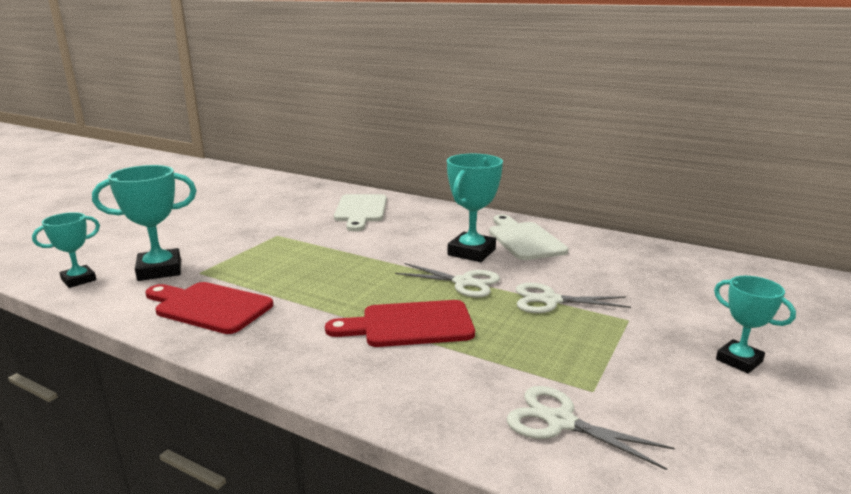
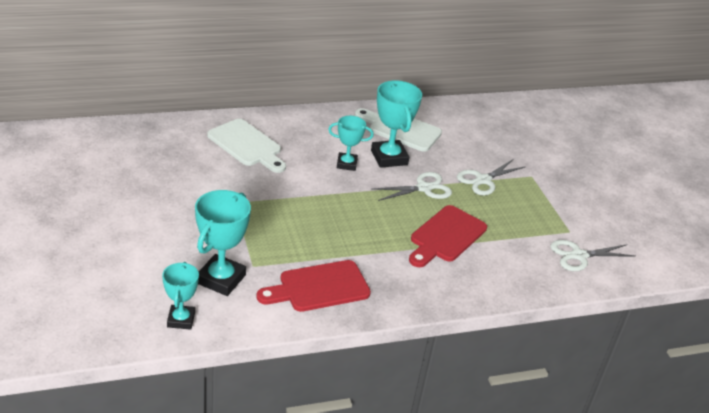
camera: 50 degrees left, 15 degrees up
turquoise trophy [714,276,796,374] -> turquoise trophy moved to [328,116,374,171]

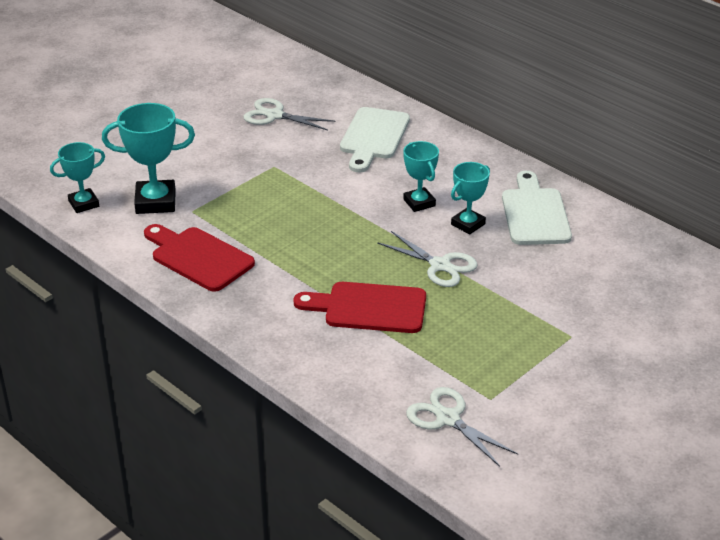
camera: 65 degrees right, 0 degrees up
turquoise trophy [371,80,422,168] -> turquoise trophy [451,162,490,234], size x0.63
white scissors [457,159,526,196] -> white scissors moved to [244,98,336,130]

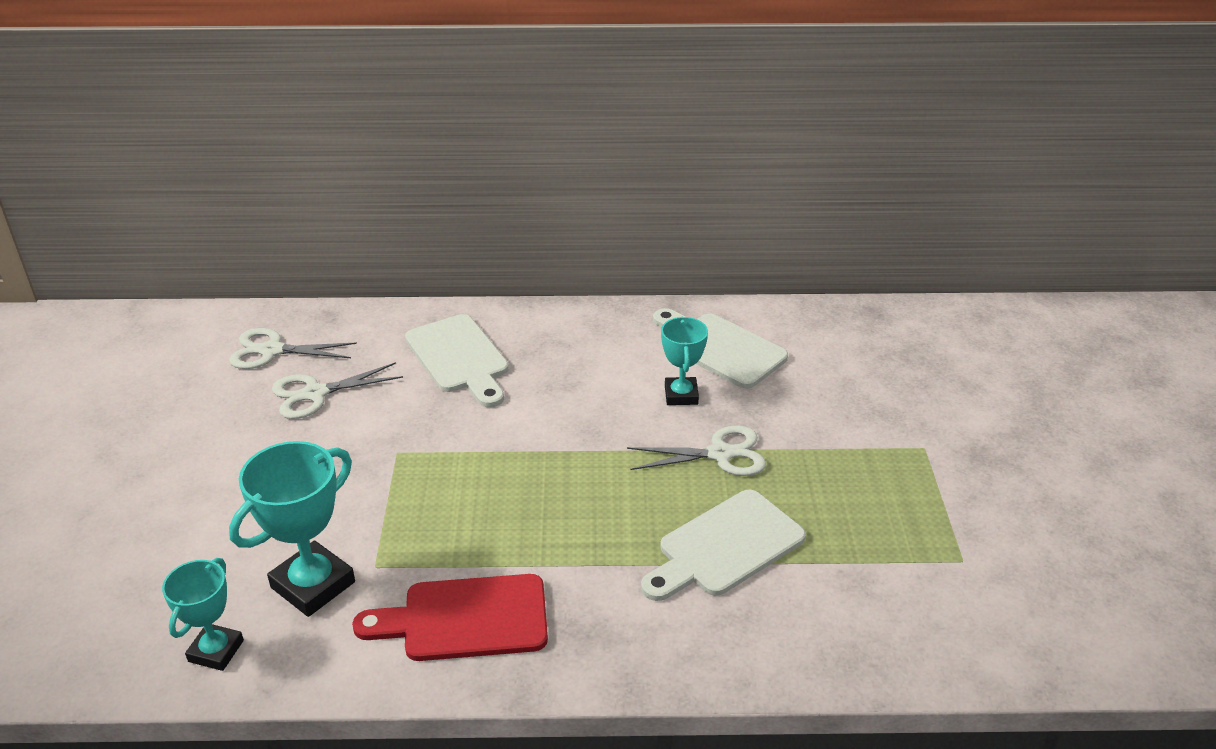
camera: 45 degrees left, 0 degrees up
red cutting board [293,282,426,333] -> white cutting board [641,490,806,601]
turquoise trophy [403,141,439,212] -> none
white scissors [406,387,518,467] -> white scissors moved to [229,328,357,369]

